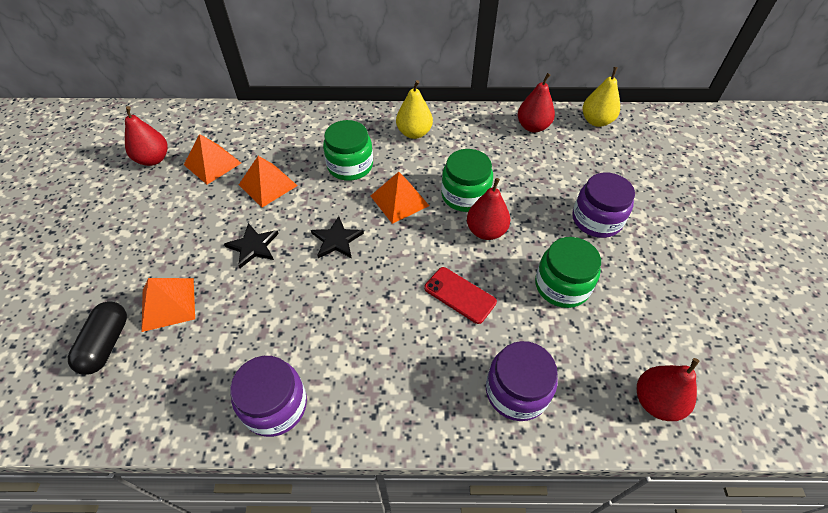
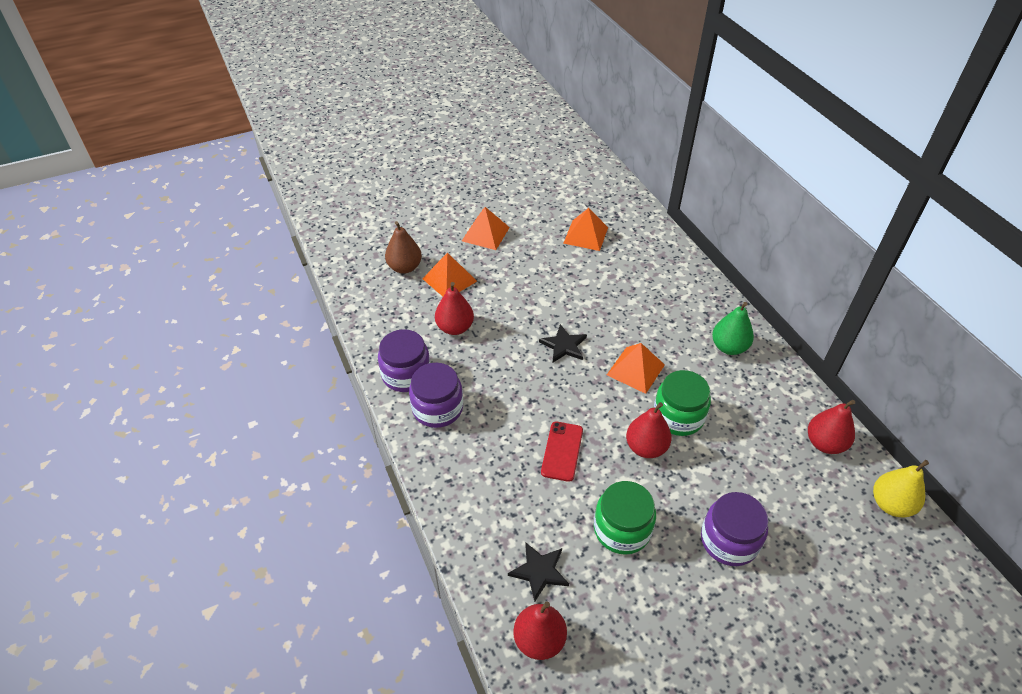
camera: 65 degrees right, 5 degrees down
black capsule [68,301,127,375] -> brown pear [385,221,422,274]
red pear [125,106,168,166] -> red pear moved to [435,282,474,335]
black star [224,223,279,268] -> black star moved to [508,542,569,602]
orange pyramid [239,156,298,208] -> orange pyramid moved to [462,207,510,250]
green jar [323,120,373,181] -> none
yellow pear [396,80,433,139] -> green pear [712,302,754,355]
purple jar [486,341,558,421] -> purple jar moved to [409,363,463,428]

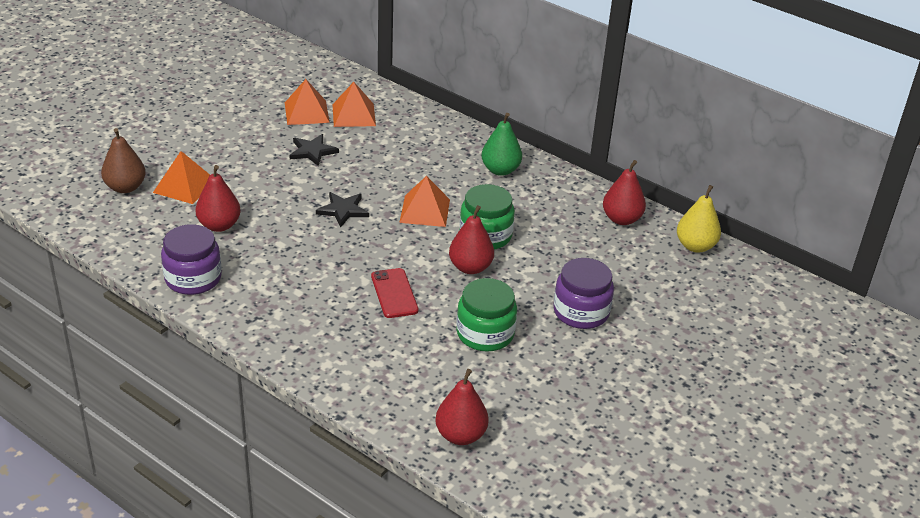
camera: 30 degrees left, 10 degrees down
purple jar [409,363,463,428] -> none
orange pyramid [462,207,510,250] -> orange pyramid moved to [332,82,376,127]
black star [508,542,569,602] -> black star moved to [289,134,339,166]

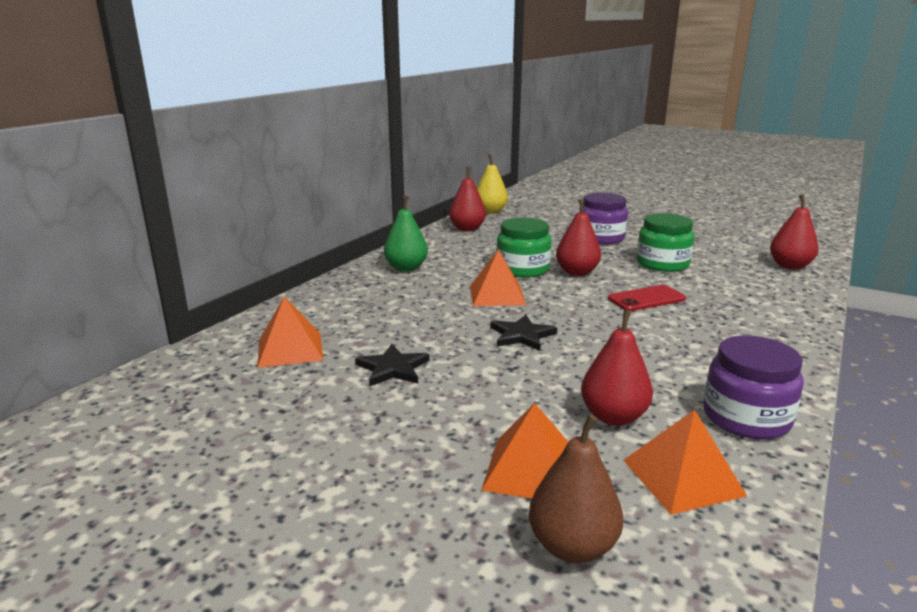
camera: 95 degrees left, 15 degrees down
orange pyramid [285,79,330,125] -> orange pyramid moved to [623,410,747,515]

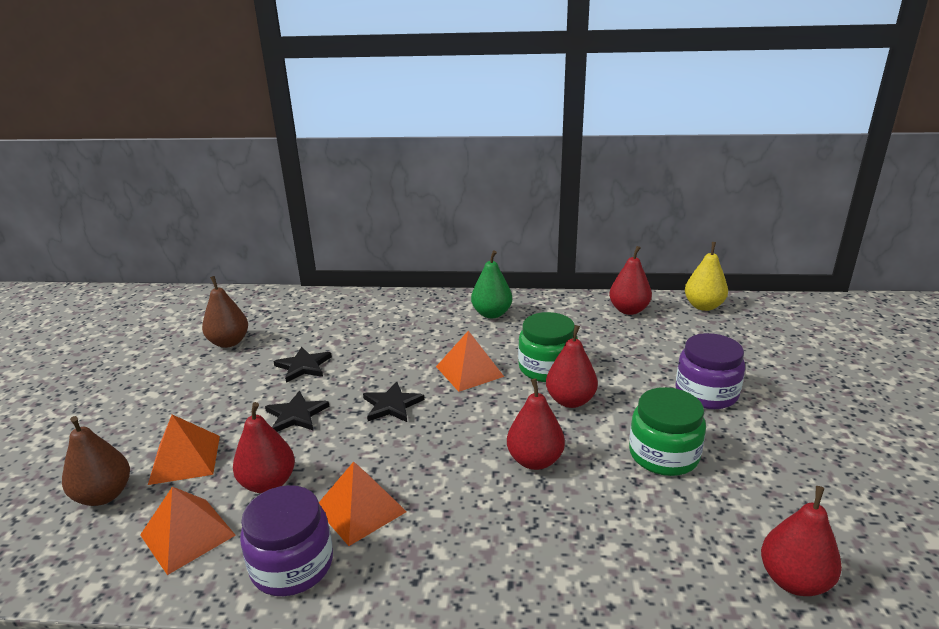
camera: 65 degrees right, 5 degrees up
orange pyramid [257,297,323,368] -> orange pyramid moved to [319,461,407,546]
red phone [608,285,686,311] -> red pear [507,378,565,470]
none -> brown pear [202,276,248,348]
none -> black star [265,391,329,432]

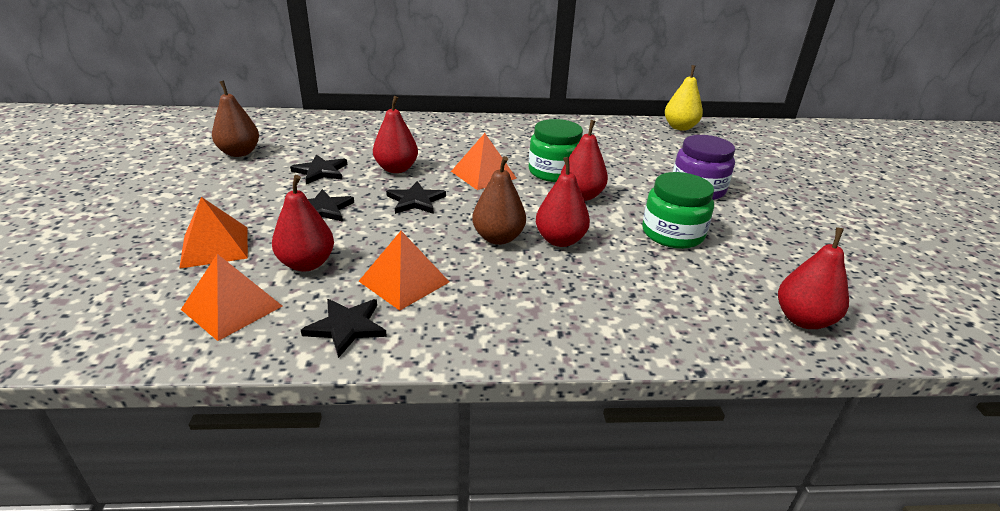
camera: 10 degrees left, 5 degrees up
brown pear [62,416,130,506] -> brown pear moved to [472,156,526,245]
purple jar [240,485,333,596] -> black star [301,299,387,358]
green pear [471,250,512,318] -> none
red pear [609,246,652,315] -> red pear moved to [373,96,418,173]

